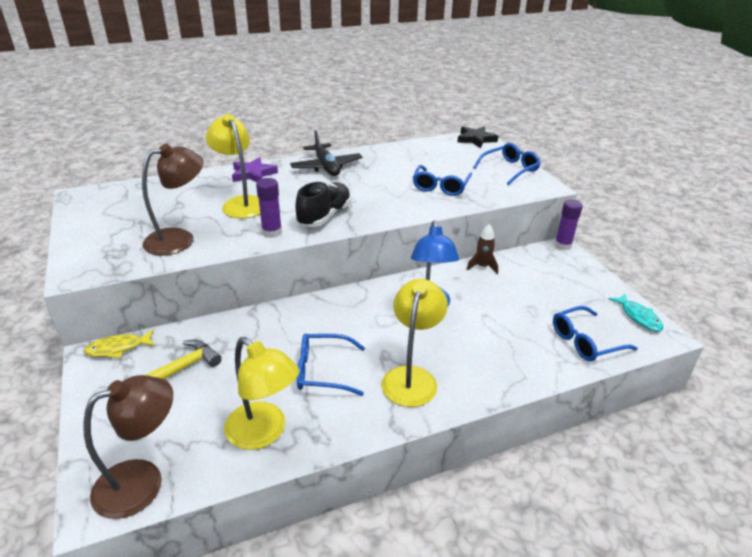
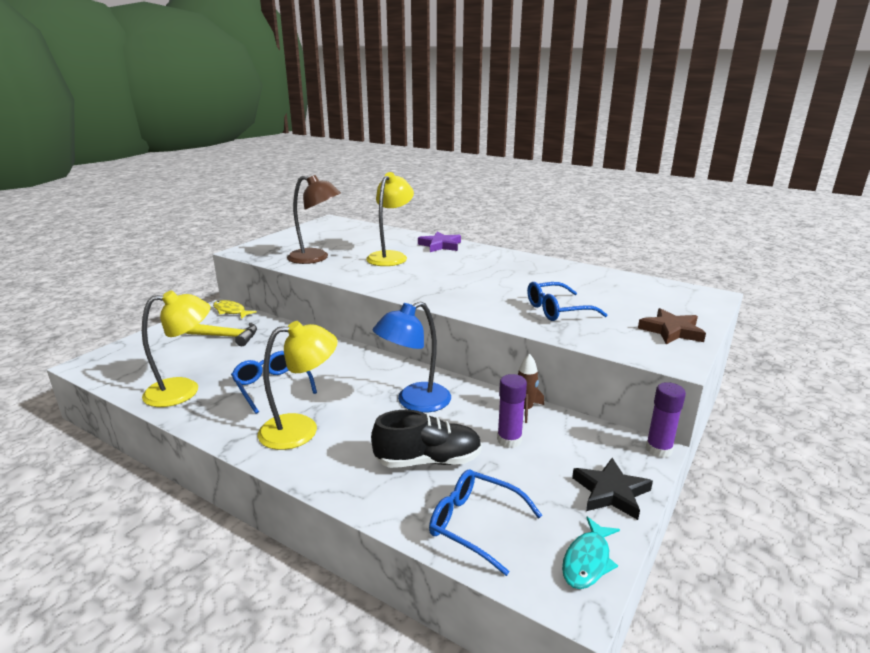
camera: 55 degrees right, 10 degrees down
brown lamp [83,375,173,519] -> none
yellow lamp [224,337,299,450] -> yellow lamp turned 120 degrees counterclockwise [142,290,210,407]
purple glue stick [256,178,282,238] -> purple glue stick moved to [497,374,527,448]
black plane [290,130,363,176] -> none
black shoe [296,181,351,227] -> black shoe moved to [371,410,482,468]
black star [457,126,498,148] -> black star moved to [572,458,653,520]
blue glasses [473,143,541,185] -> brown star [638,308,706,344]

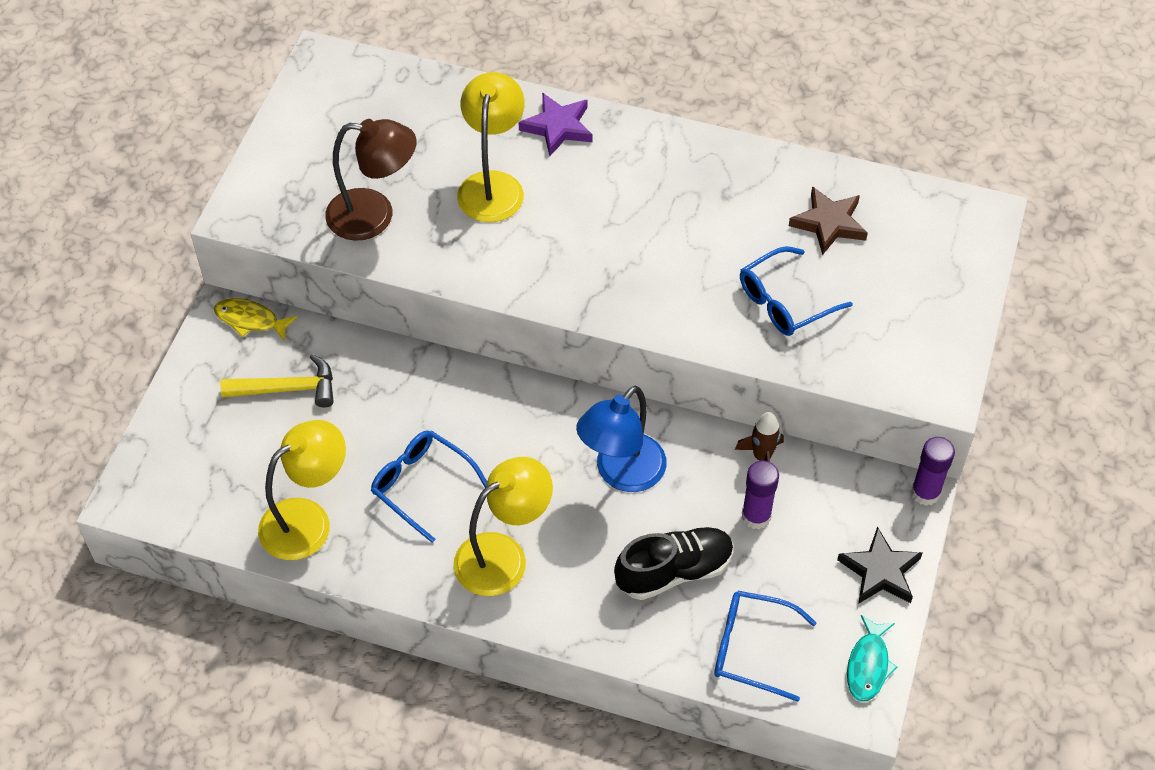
camera: 15 degrees left, 30 degrees up
brown star [638,308,706,344] -> brown star moved to [789,187,868,255]

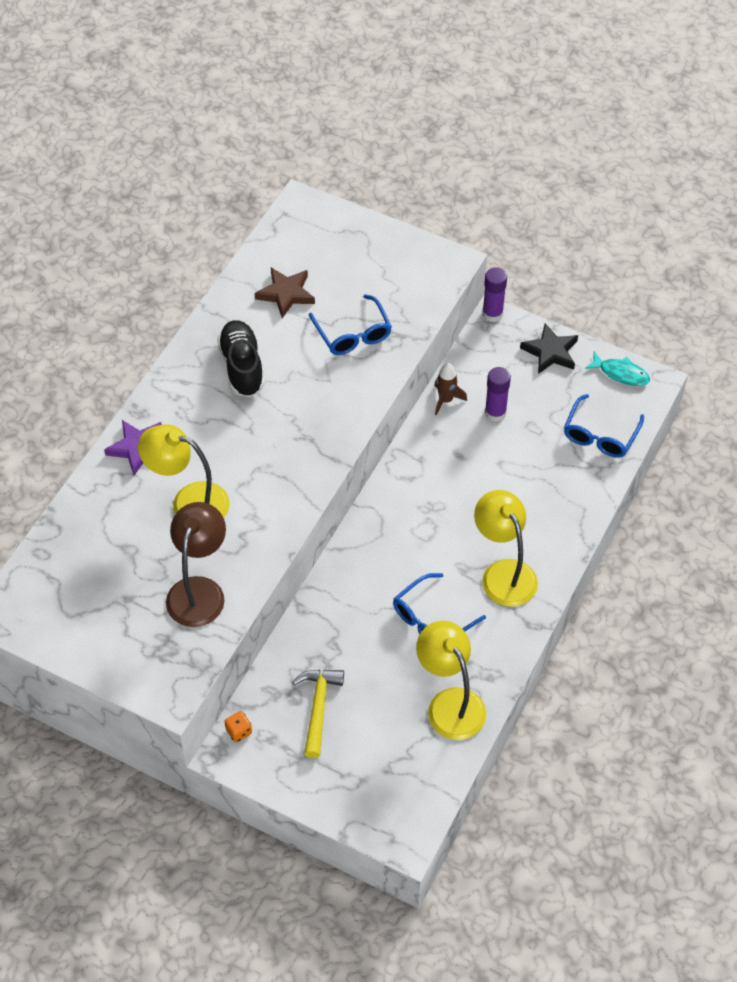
camera: 80 degrees left, 0 degrees up
yellow fish [214,298,297,340] -> orange dice [225,711,252,742]
blue lamp [576,386,667,492] -> none
black shoe [614,527,734,600] -> black shoe moved to [217,320,264,397]

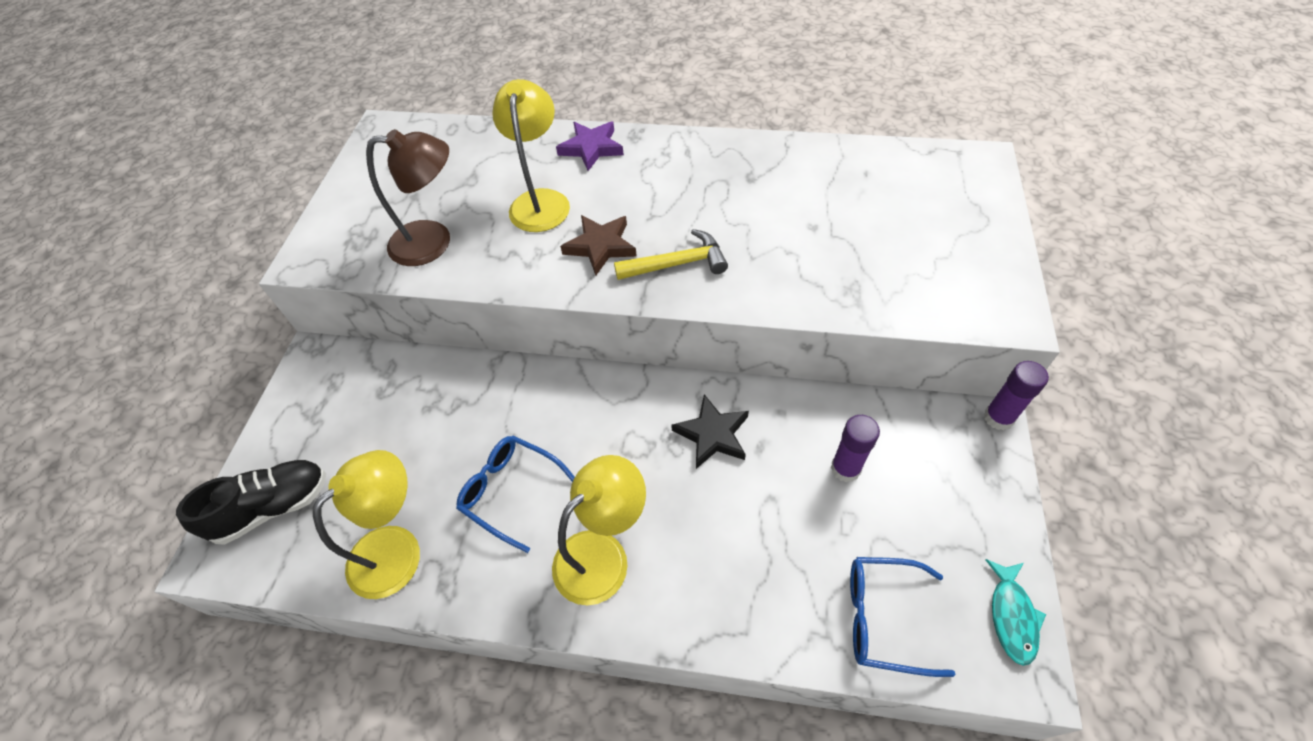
camera: 75 degrees right, 0 degrees up
black shoe [217,320,264,397] -> black shoe moved to [176,460,326,545]
orange dice [225,711,252,742] -> none
brown star [255,268,315,318] -> brown star moved to [560,215,637,275]
yellow hammer [292,670,344,758] -> yellow hammer moved to [614,229,728,280]
blue glasses [309,294,392,355] -> none
brown rocket [435,363,467,415] -> none
black star [520,323,578,374] -> black star moved to [671,394,749,469]

